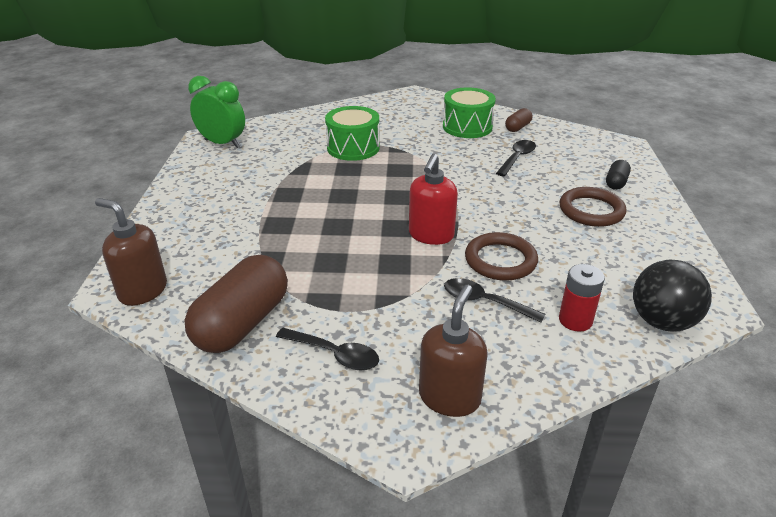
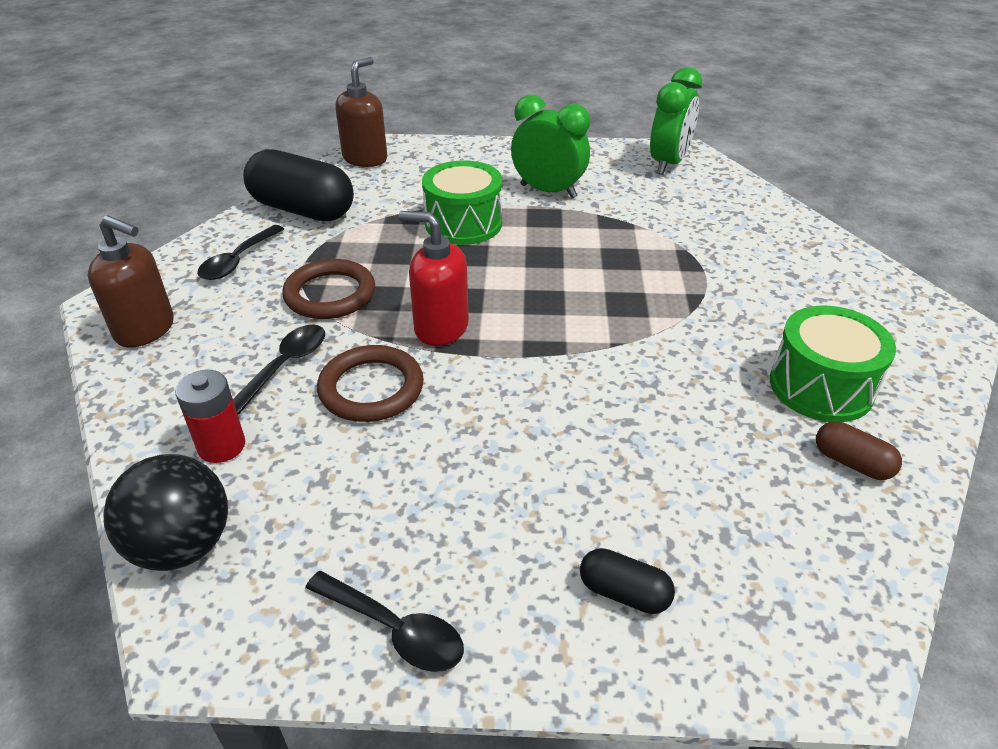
camera: 90 degrees right, 5 degrees up
brown capsule [184,255,288,353] -> black capsule [243,149,354,221]
green drum [325,106,380,161] -> green drum moved to [422,161,502,245]
black spoon [496,140,536,177] -> black spoon moved to [305,571,464,672]
brown ring [560,187,626,227] -> brown ring moved to [282,259,375,319]
none -> green clock [511,94,590,199]

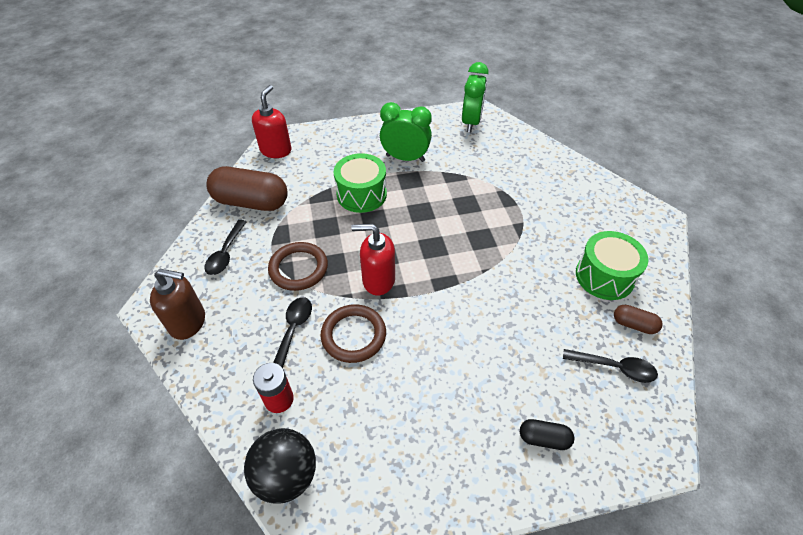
camera: 15 degrees left, 10 degrees up
black capsule [243,149,354,221] -> brown capsule [206,166,288,211]
black spoon [305,571,464,672] -> black spoon moved to [563,349,658,383]
brown soap dispenser [335,57,387,167] -> red soap dispenser [252,85,291,158]

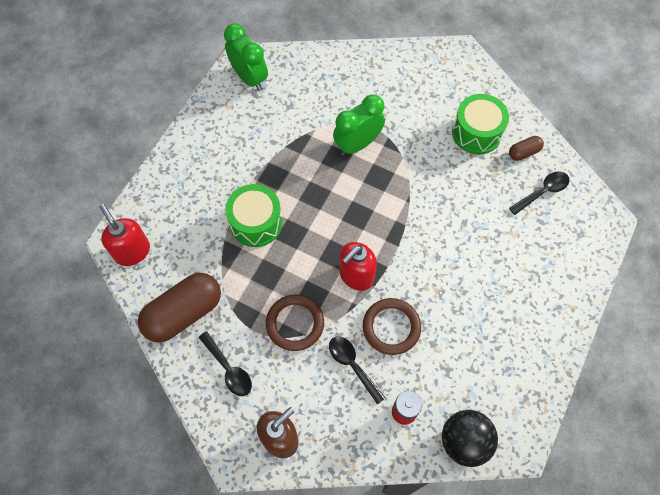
camera: 50 degrees left, 15 degrees up
green clock [380,102,432,162] -> green clock moved to [333,94,385,156]
black capsule [520,419,574,450] -> none

